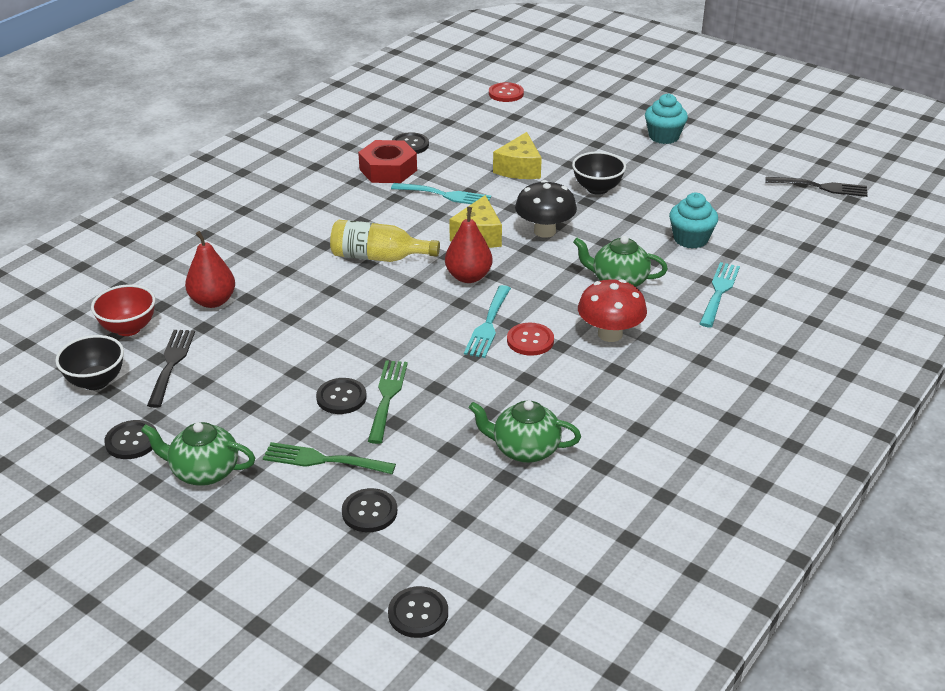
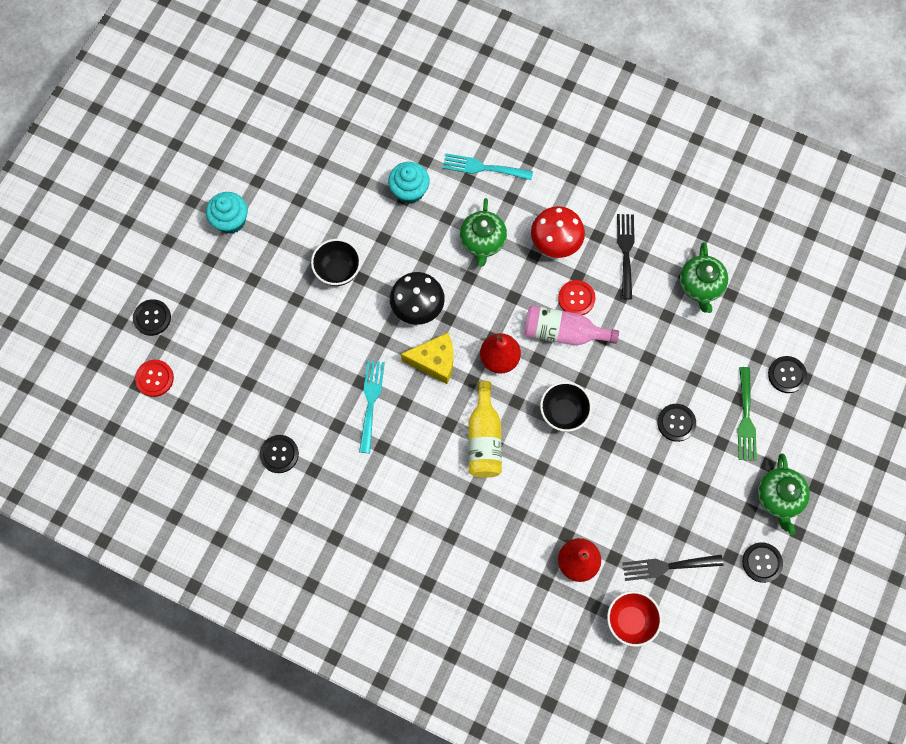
camera: 100 degrees left, 35 degrees up
black bowl [55,335,124,390] -> black bowl moved to [540,382,592,432]
red nut [358,140,417,183] -> none
green fork [368,360,408,444] -> none
black button [388,586,448,638] -> black button moved to [133,299,171,336]
turquoise fork [464,285,511,358] -> pink bottle [524,305,619,345]
yellow cheese [493,132,542,179] -> none
black fork [765,177,868,197] -> black fork moved to [617,214,635,300]

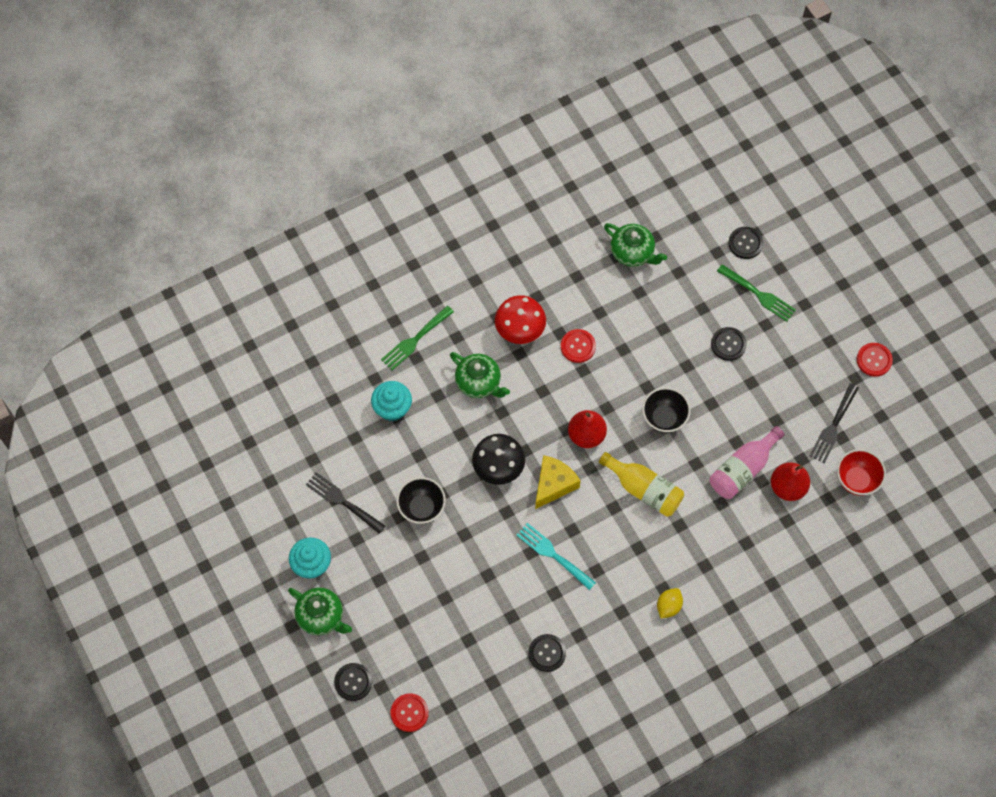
camera: 55 degrees left, 5 degrees down
turquoise fork [443,153,533,180] -> green fork [381,306,454,370]
pink bottle [524,305,619,345] -> pink bottle moved to [710,426,784,499]
black fork [617,214,635,300] -> black fork moved to [306,472,385,534]
black button [742,542,783,583] -> red button [857,343,893,377]
green teapot [758,454,810,535] -> green teapot moved to [288,587,352,635]
none -> yellow lemon [657,588,683,618]

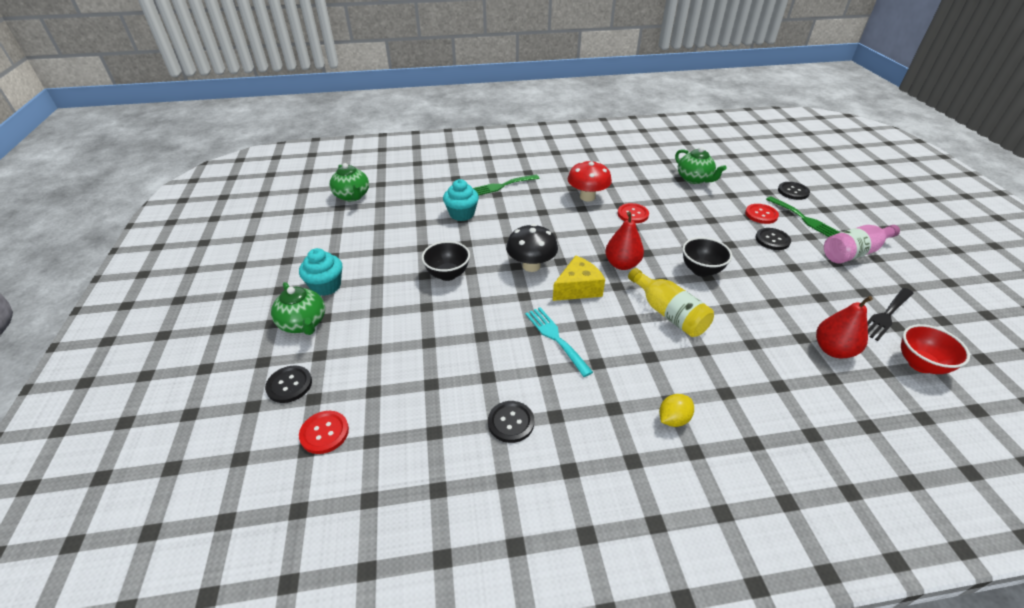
camera: 20 degrees right, 25 degrees down
black fork [306,472,385,534] -> none
green teapot [450,352,510,398] -> green teapot moved to [330,163,369,201]
pink bottle [710,426,784,499] -> pink bottle moved to [824,225,900,263]
red button [857,343,893,377] -> red button moved to [745,204,779,224]

